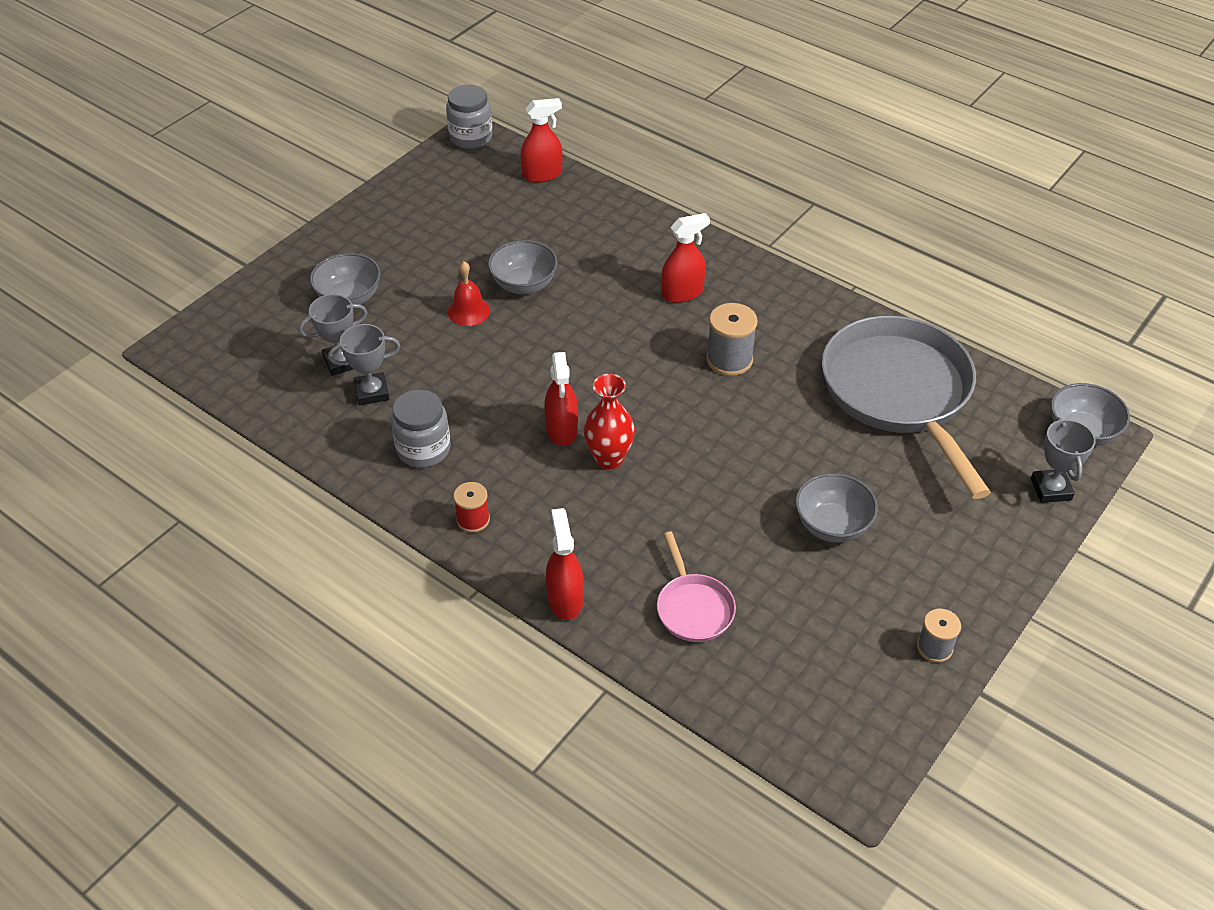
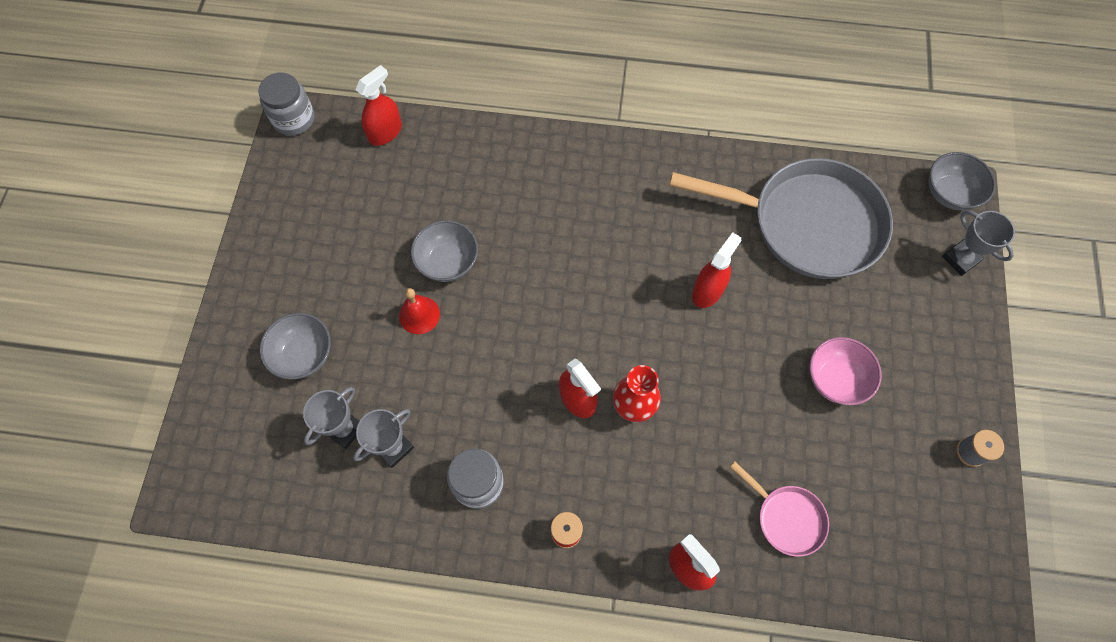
camera: 30 degrees left, 20 degrees up
red spray bottle [661,213,710,303] -> red spray bottle moved to [692,232,741,308]
grey spool [706,303,758,376] -> none
grey bowl [795,473,878,543] -> pink bowl [810,337,882,405]
grey pan [822,316,991,499] -> grey pan turned 150 degrees clockwise [669,158,893,279]

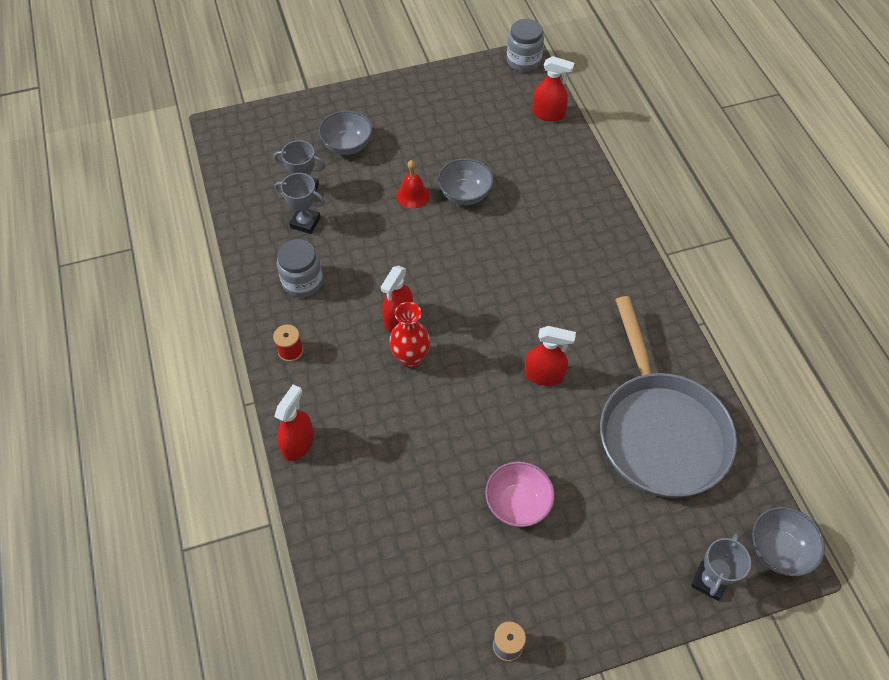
camera: 65 degrees right, 10 degrees down
pink pan [730,461,829,557] -> none

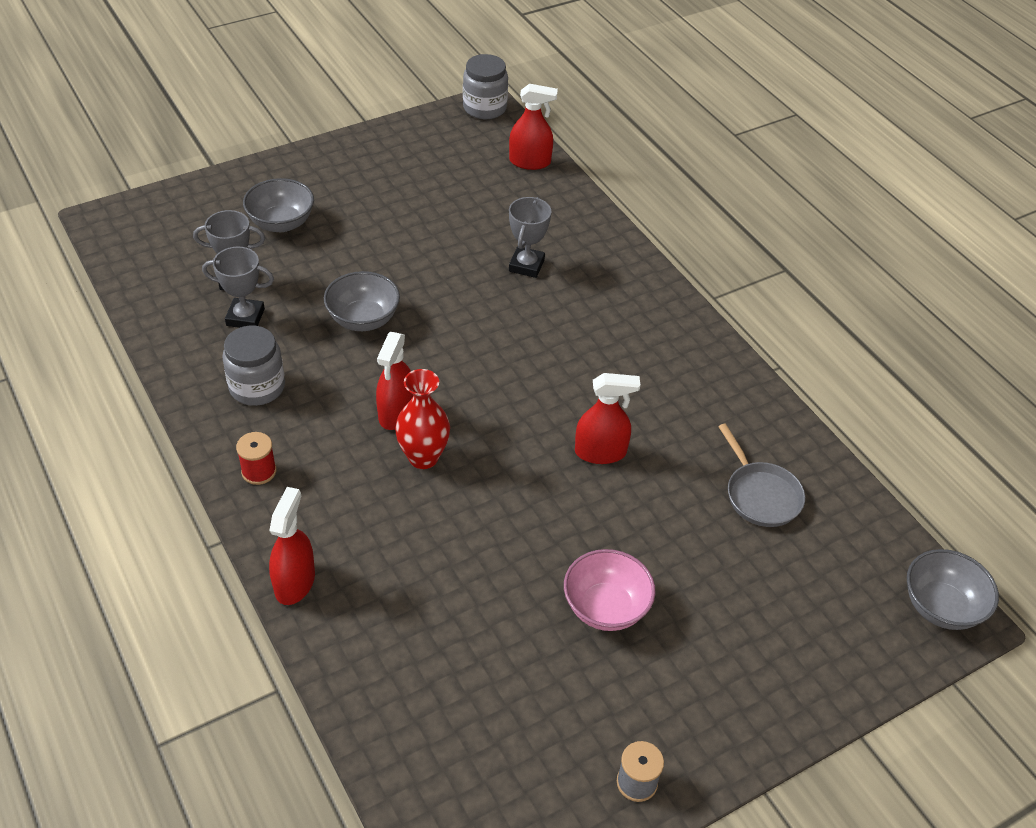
camera: 15 degrees left, 10 degrees down
red bell [396,160,430,209] -> none
grey bowl [438,158,493,205] -> grey bowl moved to [324,271,400,331]
grey pan [600,296,737,498] -> grey pan [718,424,805,527], size x0.45
grey trophy [691,533,751,601] -> grey trophy moved to [509,197,551,278]

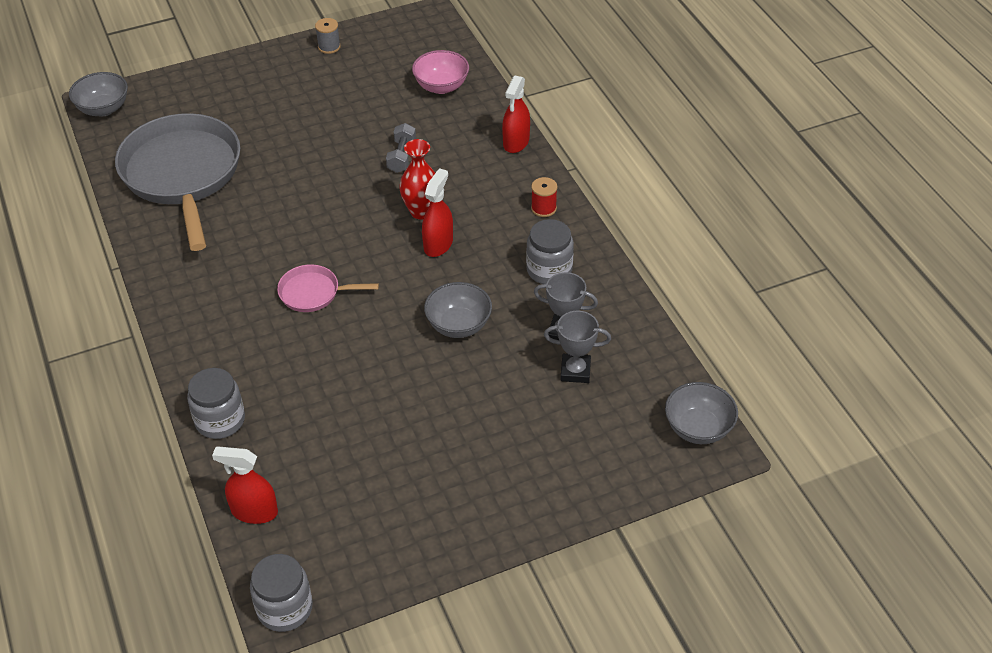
camera: 170 degrees left, 0 degrees up
grey bowl [243,178,314,232] -> grey bowl moved to [665,382,738,444]
grey trophy [509,197,551,278] -> none
pink bowl [564,549,655,631] -> pink bowl moved to [412,50,469,94]
red spray bottle [575,373,640,464] -> none
grey pan [718,424,805,527] -> grey pan [115,113,241,251], size x2.22
none -> grey jar [187,368,245,439]
none -> pink pan [277,264,379,312]
none -> grey dumbbell [386,123,416,173]

